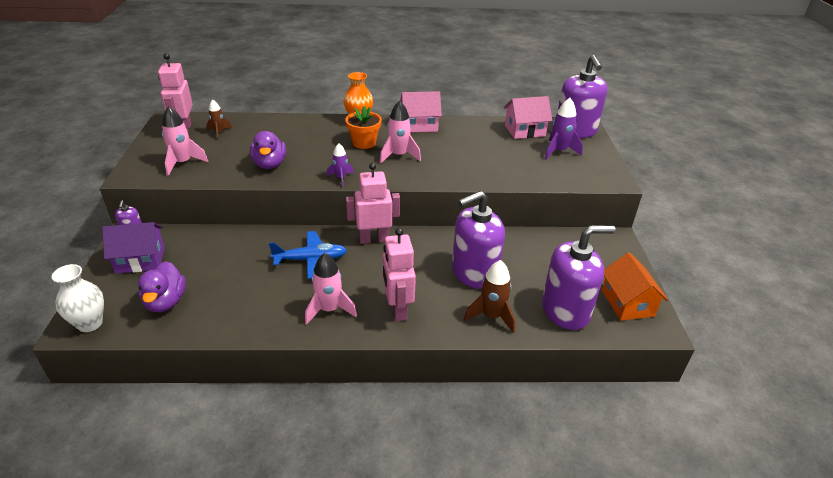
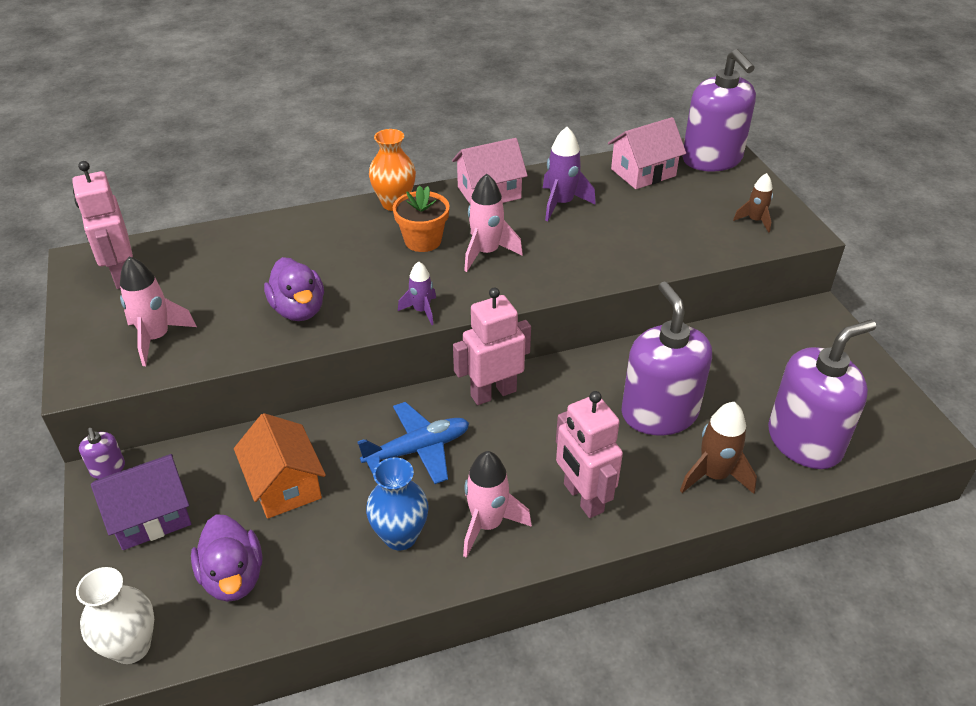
camera: 15 degrees left, 5 degrees up
brown rocket [207,100,232,140] -> brown rocket moved to [733,173,773,233]
purple soap dispenser [452,191,505,289] -> purple soap dispenser turned 120 degrees clockwise [621,282,712,435]
purple rocket [545,98,583,159] -> purple rocket moved to [543,127,596,221]
orange house [602,252,668,321] -> orange house moved to [234,413,326,519]
none -> blue vase [366,457,429,551]

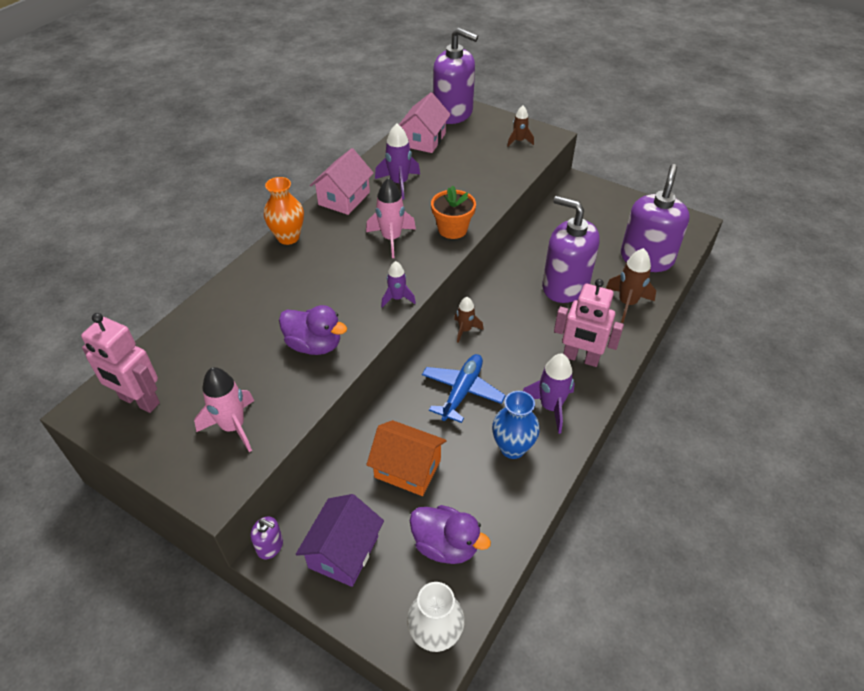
camera: 40 degrees left, 5 degrees up
orange flower pot [393,185,450,252] -> orange flower pot moved to [431,185,476,239]
pink robot [453,288,531,405] -> brown rocket [454,297,484,343]
pink rocket [463,451,532,558] -> purple rocket [523,354,575,434]

